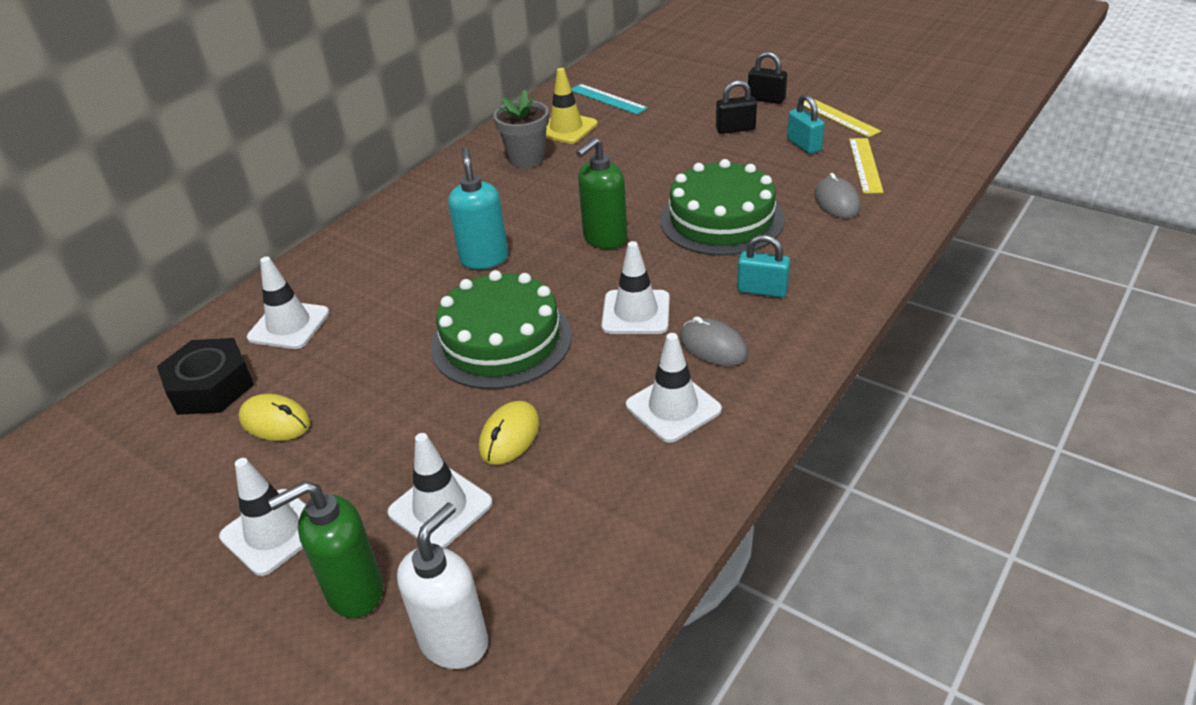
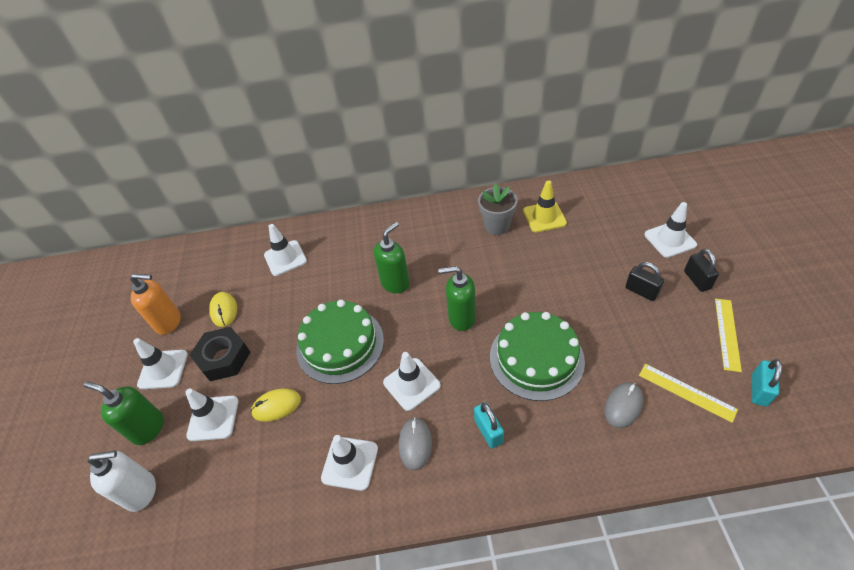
camera: 50 degrees right, 10 degrees up
black nut [157,338,254,415] -> black nut moved to [190,327,250,381]
turquoise soap dispenser [448,147,508,269] -> green soap dispenser [374,222,410,293]
turquoise ruler [571,84,648,115] -> none
turquoise padlock [787,94,825,154] -> turquoise padlock moved to [752,359,782,407]
yellow ruler [849,138,884,194] -> yellow ruler turned 75 degrees clockwise [639,364,738,423]
none -> orange soap dispenser [130,274,181,335]
none -> white traffic cone [644,202,697,258]

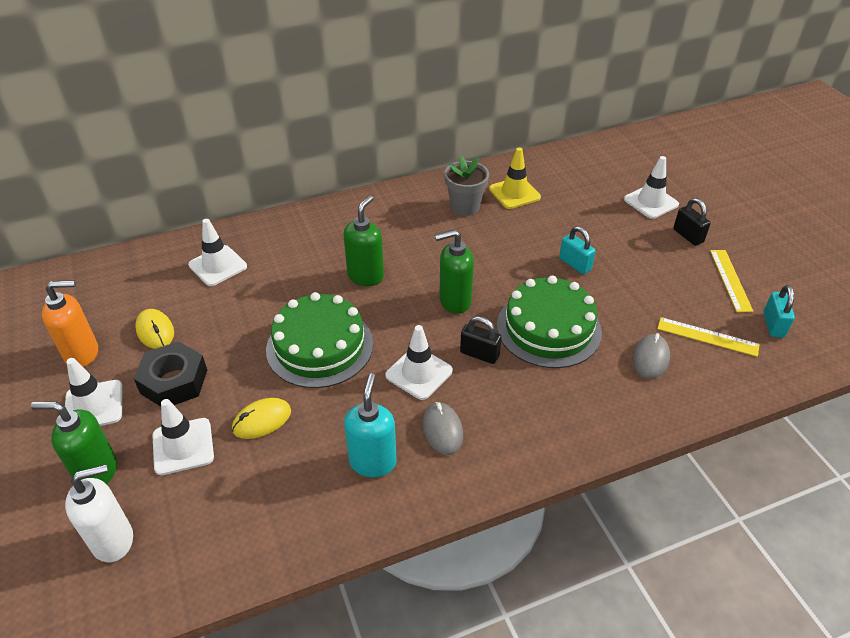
camera: 20 degrees left, 5 degrees down
white traffic cone [321,435,378,491] -> turquoise soap dispenser [344,373,397,477]
turquoise padlock [474,402,504,448] -> turquoise padlock moved to [559,226,596,274]
black padlock [625,262,664,301] -> black padlock moved to [460,316,502,364]

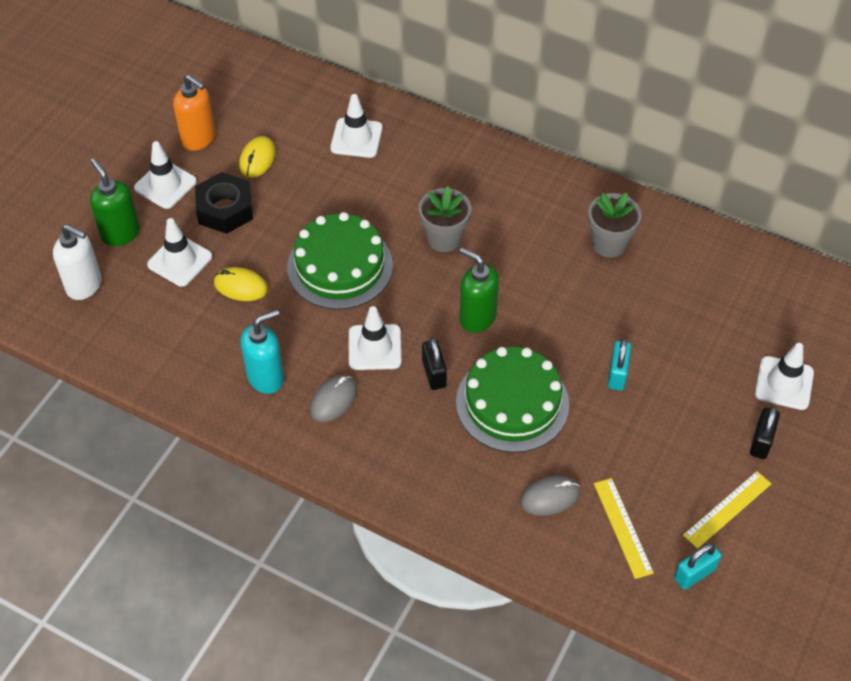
camera: 50 degrees right, 10 degrees up
green soap dispenser [343,195,384,286] -> grey flower pot [419,186,471,252]
yellow traffic cone [489,148,541,209] -> none

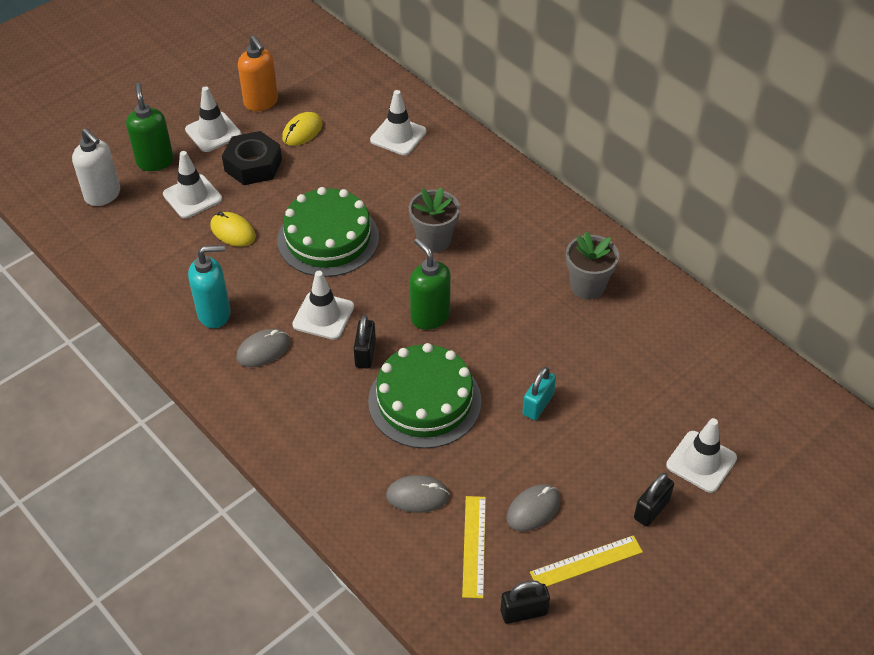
camera: 20 degrees right, 5 degrees down
turquoise padlock [674,543,722,590] -> black padlock [501,580,550,624]
none -> grey mouse [506,484,560,531]

